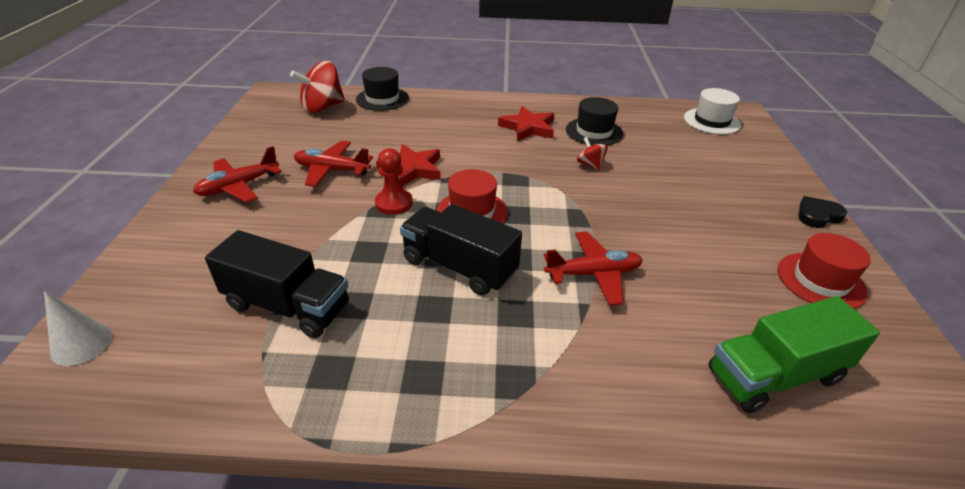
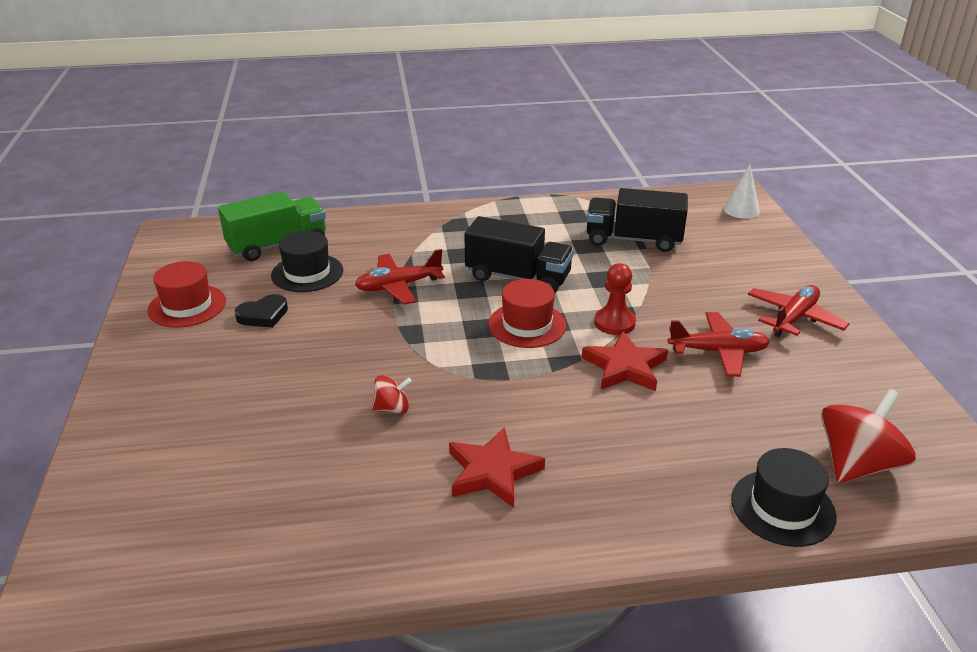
camera: 170 degrees right, 5 degrees down
black hat [566,97,623,146] -> black hat moved to [271,231,343,292]
red spinning top [577,137,608,171] -> red spinning top turned 60 degrees counterclockwise [372,375,412,414]
white hat [684,88,741,135] -> none
black heart [798,196,847,228] -> black heart moved to [235,294,288,328]

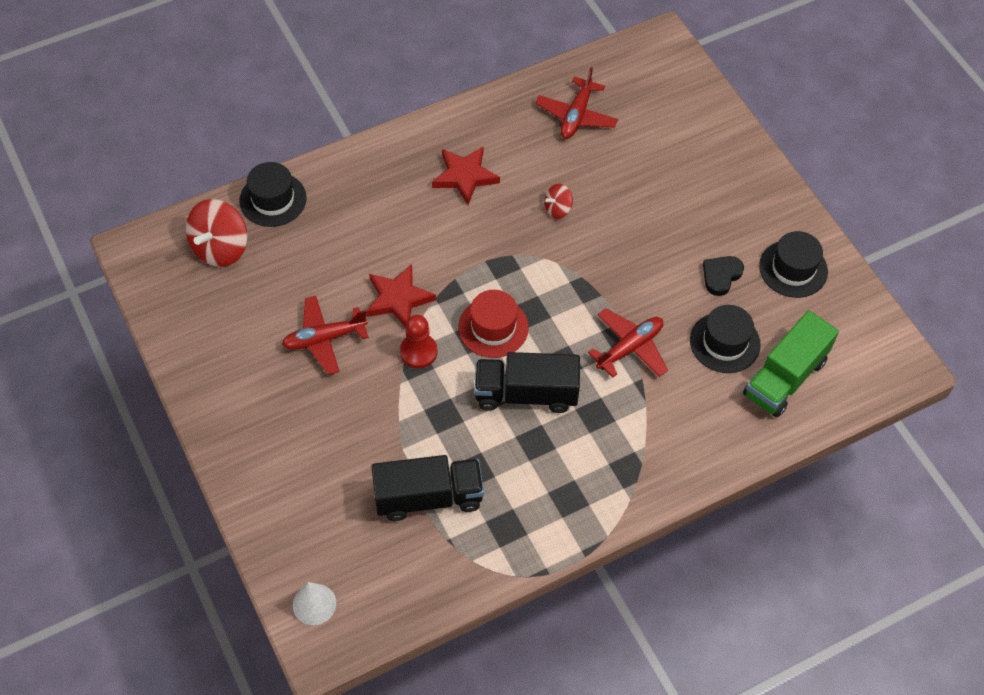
camera: 160 degrees right, 25 degrees up
red hat [147,261,226,328] -> black hat [759,231,828,298]
red plane [748,285,849,337] -> red plane moved to [535,67,618,139]

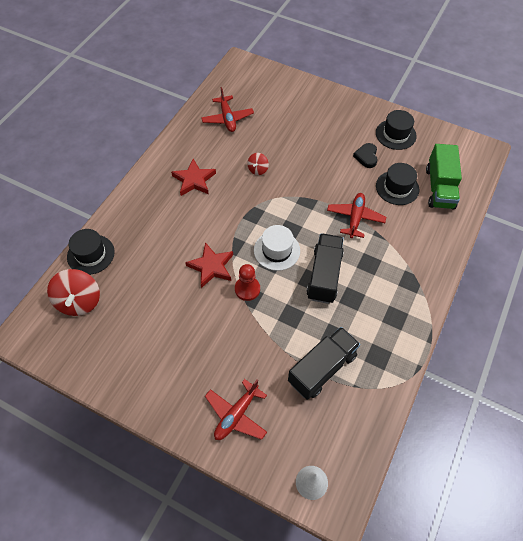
camera: 35 degrees left, 0 degrees up
red plane [282,296,368,375] -> red plane moved to [205,379,267,440]
red hat [458,290,529,358] -> white hat [254,225,300,271]
black truck [474,352,580,413] -> black truck turned 135 degrees clockwise [306,233,344,304]

